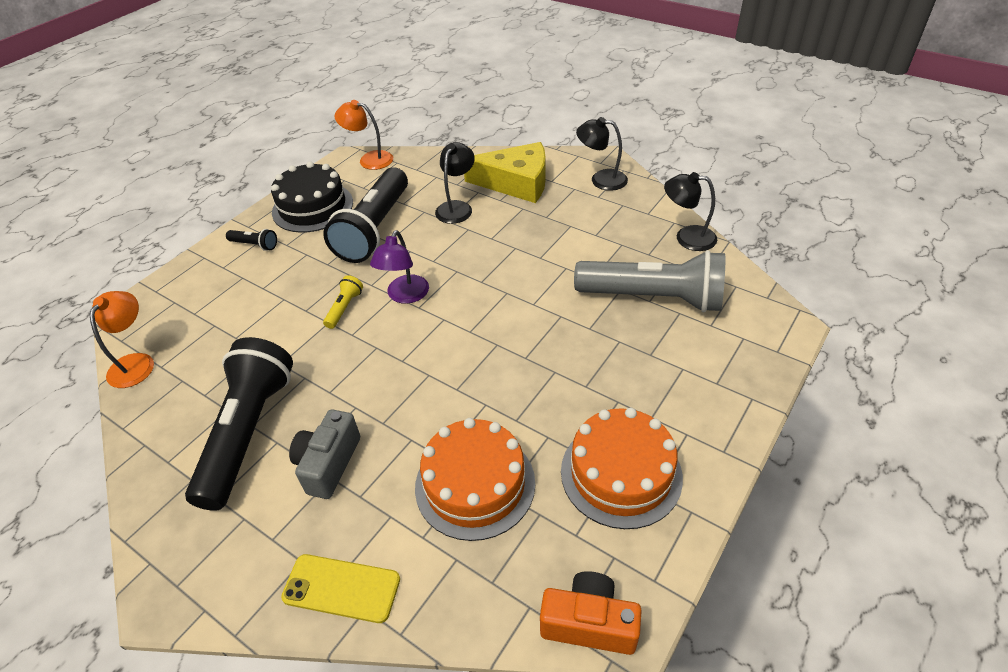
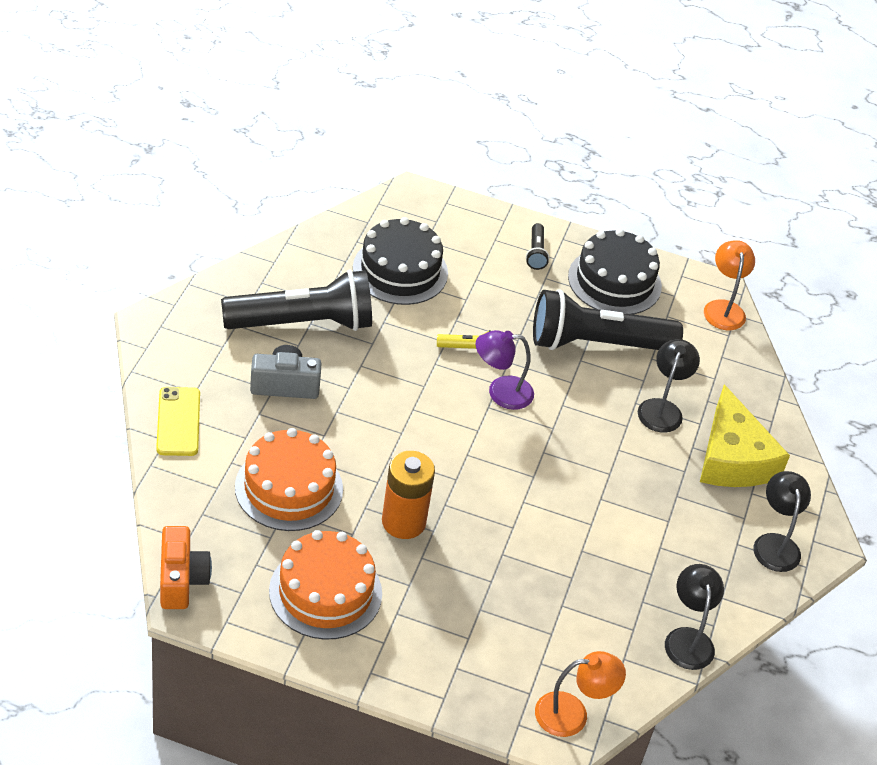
camera: 65 degrees right, 0 degrees up
orange lamp [90,291,154,388] -> orange lamp moved to [535,651,626,737]
black lamp [435,142,475,224] -> black lamp turned 75 degrees counterclockwise [638,339,700,433]
grey flashlight [574,250,725,313] -> none
none -> black cake [353,217,448,305]
none -> orange battery [382,451,435,539]

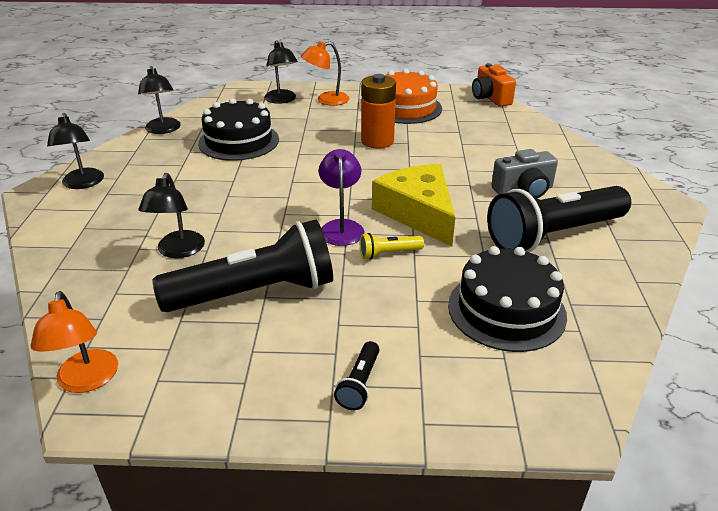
camera: 170 degrees right, 10 degrees down
yellow phone [156,387,200,456] -> none
orange cake [235,428,343,531] -> none
purple lamp [476,330,534,410] -> purple lamp turned 75 degrees counterclockwise [319,149,364,246]
black flashlight [526,223,549,270] -> black flashlight turned 150 degrees counterclockwise [334,341,379,410]
orange lamp [535,651,626,737] -> orange lamp moved to [301,41,349,106]
black cake [568,229,662,314] -> black cake moved to [198,98,279,161]
yellow cheese [700,384,790,487] -> yellow cheese moved to [372,164,455,247]
none -> black lamp [264,40,298,104]

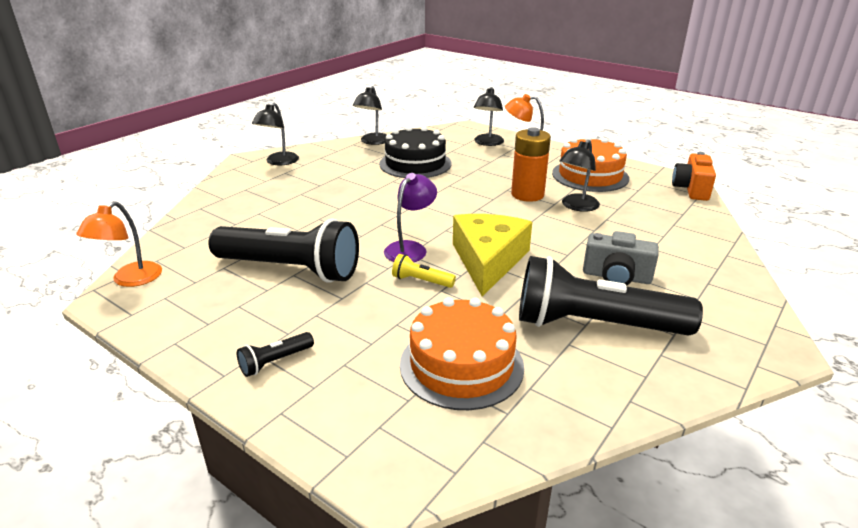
camera: 35 degrees right, 5 degrees down
black lamp [139,173,205,258] -> black lamp moved to [559,140,600,212]
black cake [448,246,567,352] -> orange cake [400,297,524,410]

